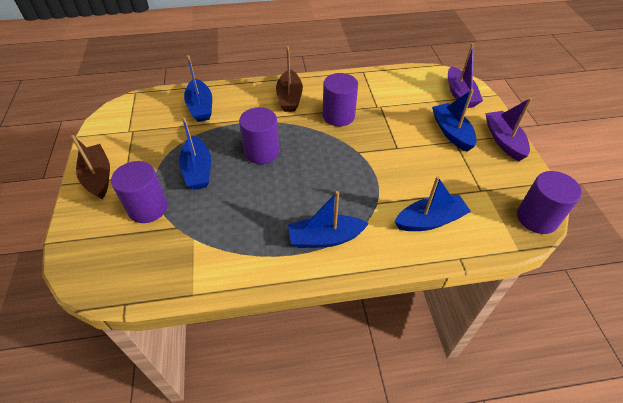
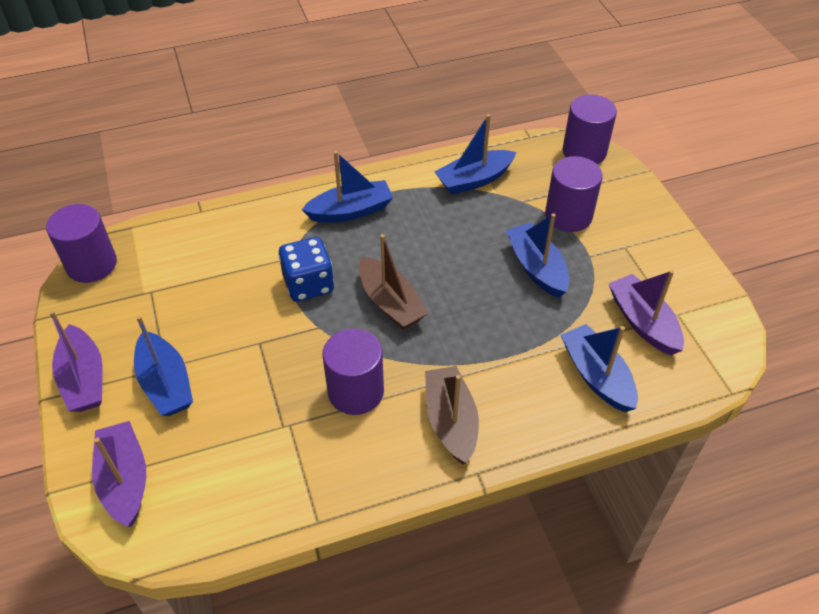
camera: 170 degrees right, 0 degrees up
brown boat [71,135,110,199] -> brown boat moved to [359,234,428,330]
purple cylinder [239,107,280,164] -> purple cylinder moved to [562,94,617,164]
blue boat [394,176,471,231] -> blue boat moved to [435,114,516,195]
none -> blue dice [279,237,334,302]
none -> purple boat [608,270,684,355]

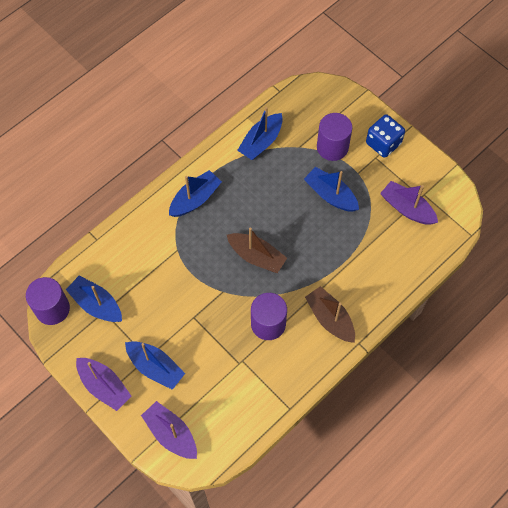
camera: 25 degrees left, 15 degrees up
blue dice [279,237,334,302] -> blue dice moved to [366,114,405,158]
blue boat [561,324,638,412] -> blue boat moved to [66,276,122,322]
purple cylinder [562,94,617,164] -> none

